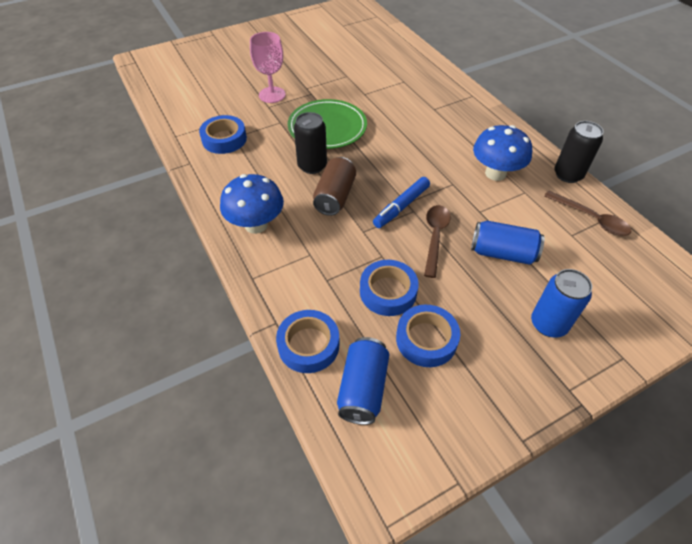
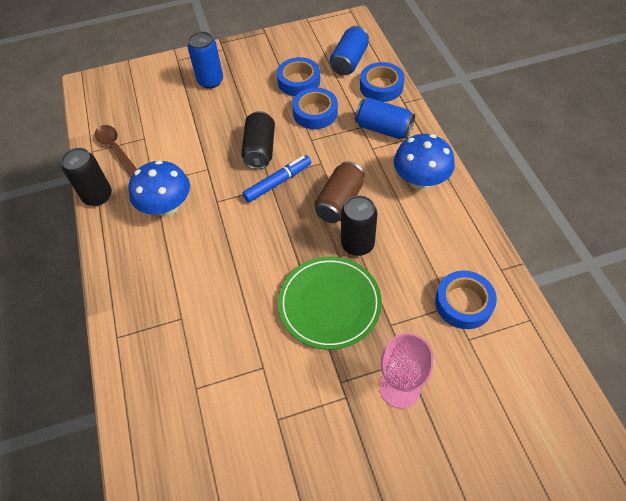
camera: 165 degrees left, 5 degrees up
brown spoon [424,205,451,278] -> black can [241,111,275,169]
blue can [471,221,544,265] -> blue can moved to [355,98,415,139]

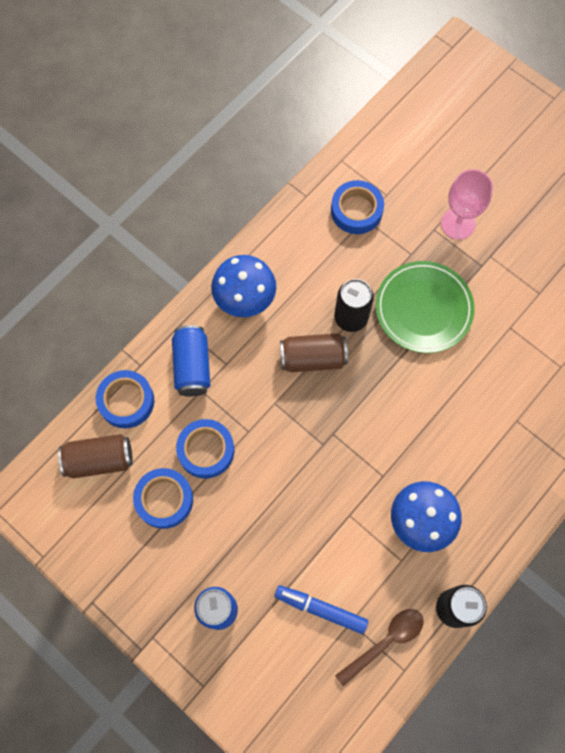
camera: 125 degrees left, 15 degrees up
brown spoon [95,125,137,177] -> brown spoon turned 150 degrees counterclockwise [335,609,424,686]
black can [241,111,275,169] -> none
blue marker [242,155,311,203] -> blue marker moved to [275,585,368,634]
blue can [330,26,369,75] -> brown can [58,434,133,478]

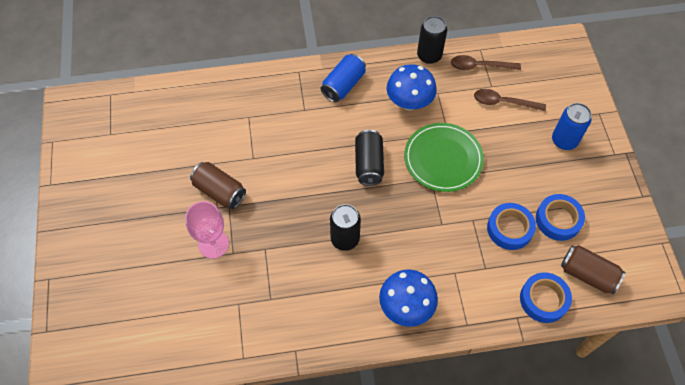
camera: 140 degrees left, 10 degrees down
blue can [172,325,210,397] -> blue can moved to [321,54,366,102]
blue marker [275,585,368,634] -> brown spoon [474,89,546,111]
brown can [280,333,348,372] -> brown can moved to [190,162,246,209]
blue tape [331,180,384,234] -> none
green plate [375,261,475,353] -> green plate moved to [404,123,484,192]
none -> black can [355,130,384,186]

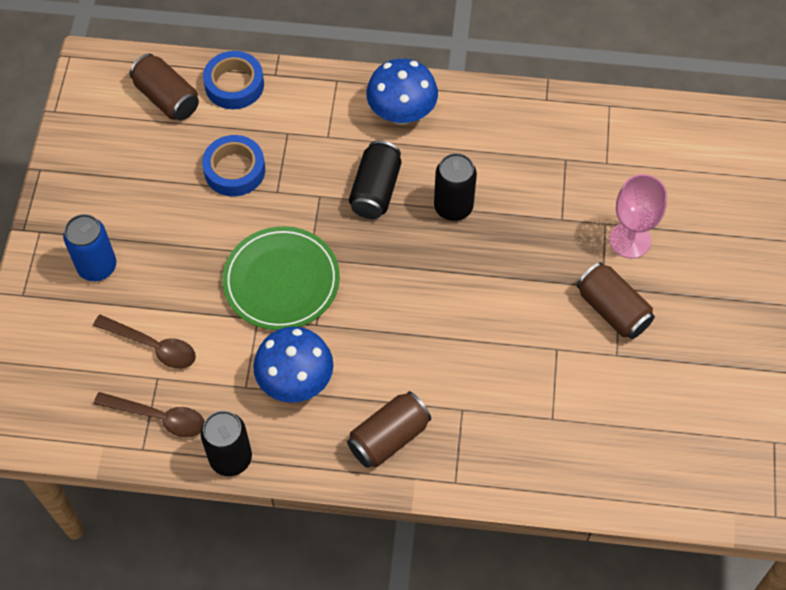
camera: 165 degrees left, 0 degrees up
blue can [321,54,366,102] -> brown can [347,391,431,468]
black can [355,130,384,186] -> black can moved to [349,140,401,219]
blue tape [536,194,585,241] -> none

